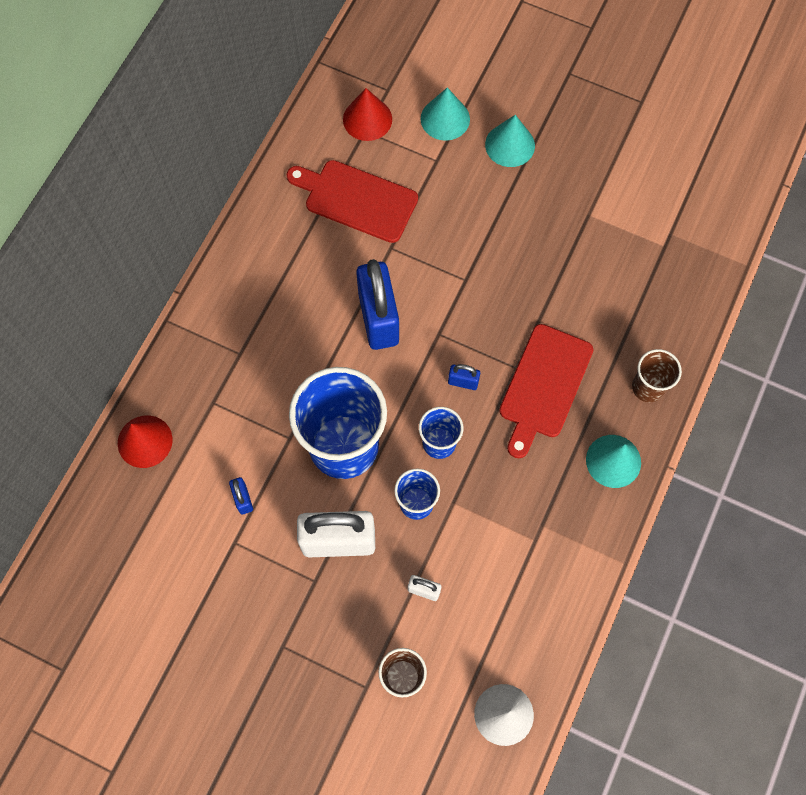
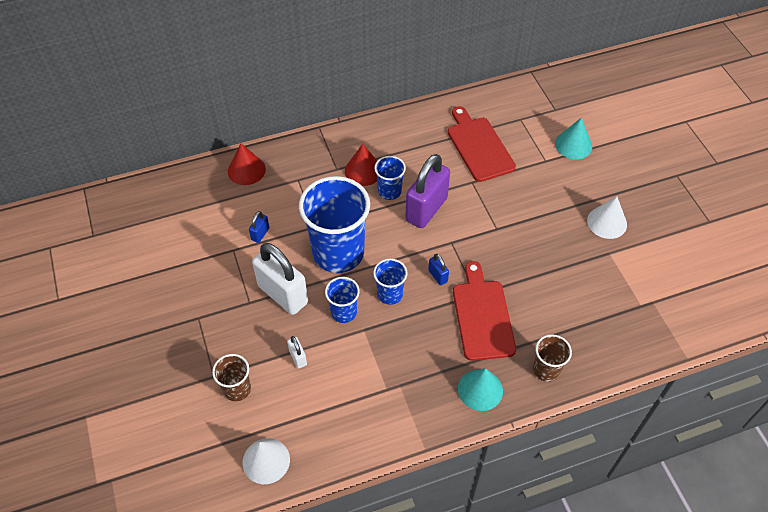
camera: 45 degrees right, 15 degrees down
red cone [343,88,392,141] -> red cone moved to [345,144,377,186]
blue padlock [356,259,399,350] -> purple padlock [405,154,450,228]
turquoise cone [485,115,535,167] -> none
red cutting board [499,324,594,459] -> red cutting board turned 105 degrees clockwise [453,261,516,361]
none -> blue cup [374,156,406,200]
none -> white cone [587,197,627,239]

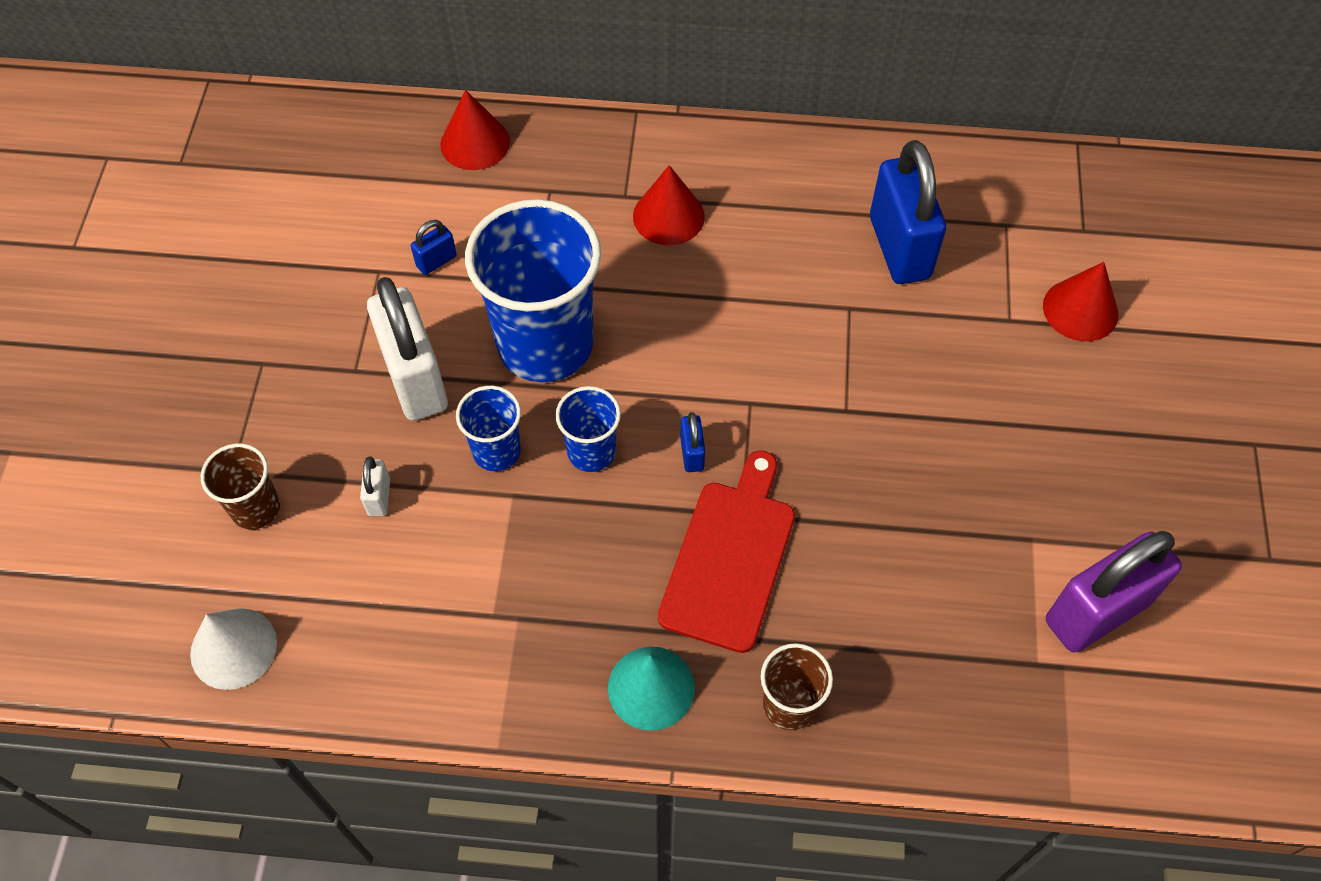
camera: 25 degrees right, 5 degrees up
blue cup [374,156,406,200] -> none
purple padlock [405,154,450,228] -> purple padlock moved to [1046,531,1182,653]
red cutting board [448,106,516,182] -> blue padlock [870,140,946,284]
turquoise cone [555,117,592,159] -> red cone [1043,262,1118,342]
white cone [587,197,627,239] -> none

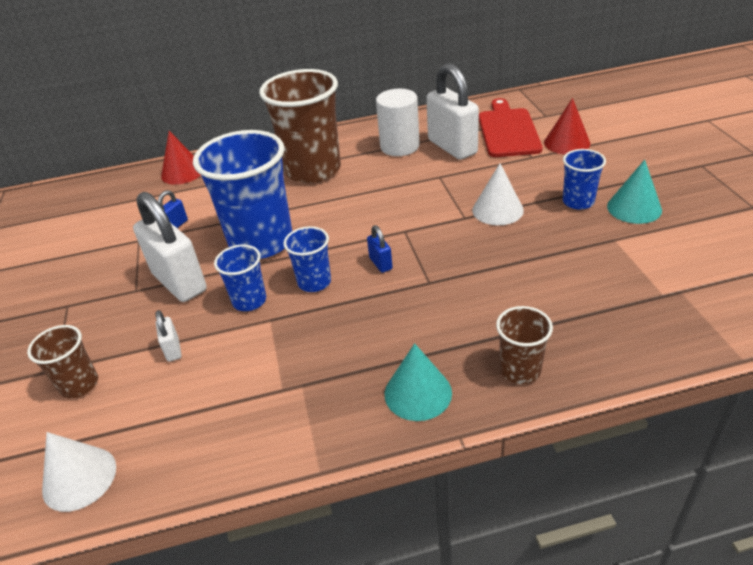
camera: 15 degrees left, 20 degrees down
red cone [633,165,705,245] -> brown cup [259,69,341,183]
red cutting board [658,450,795,653] -> red cutting board moved to [479,98,543,157]
blue padlock [870,140,946,284] -> white padlock [426,63,479,160]
purple padlock [1046,531,1182,653] -> none
none -> white cylinder [376,89,420,156]
none -> white cone [472,163,524,225]
none -> blue cup [563,149,606,210]
none -> turquoise cone [607,159,662,224]

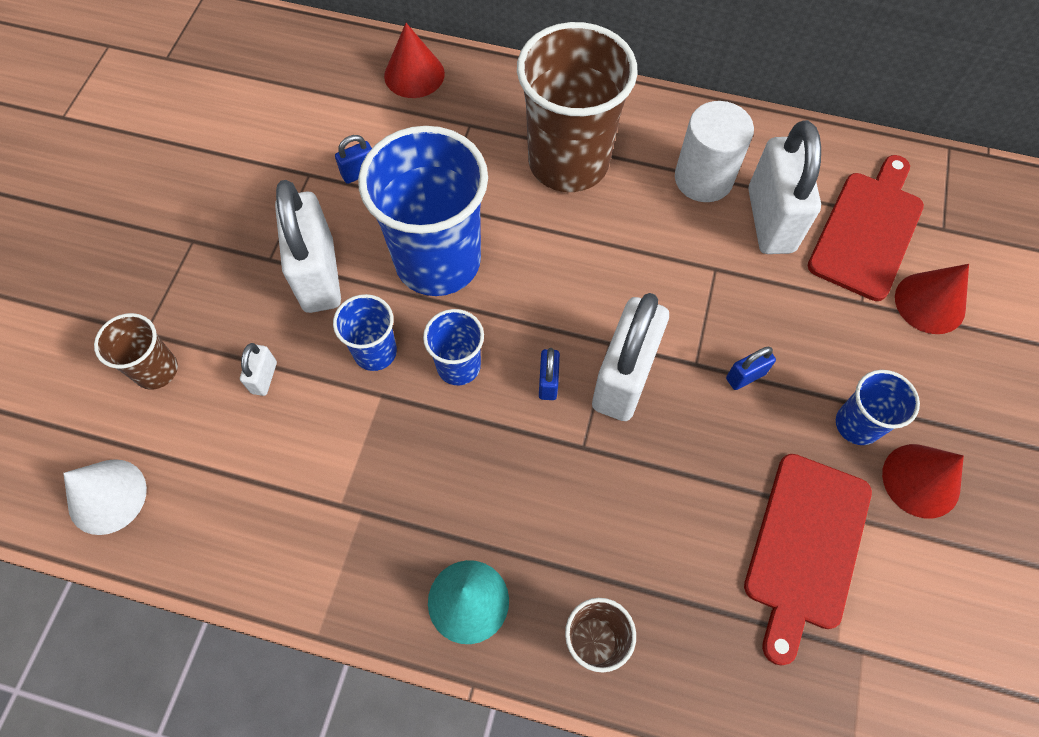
camera: 25 degrees right, 25 degrees up
white cone [472,163,524,225] -> blue padlock [726,346,776,390]
turquoise cone [607,159,662,224] -> red cone [882,444,964,518]
none -> white padlock [592,293,669,421]
none -> red cutting board [744,454,872,666]

